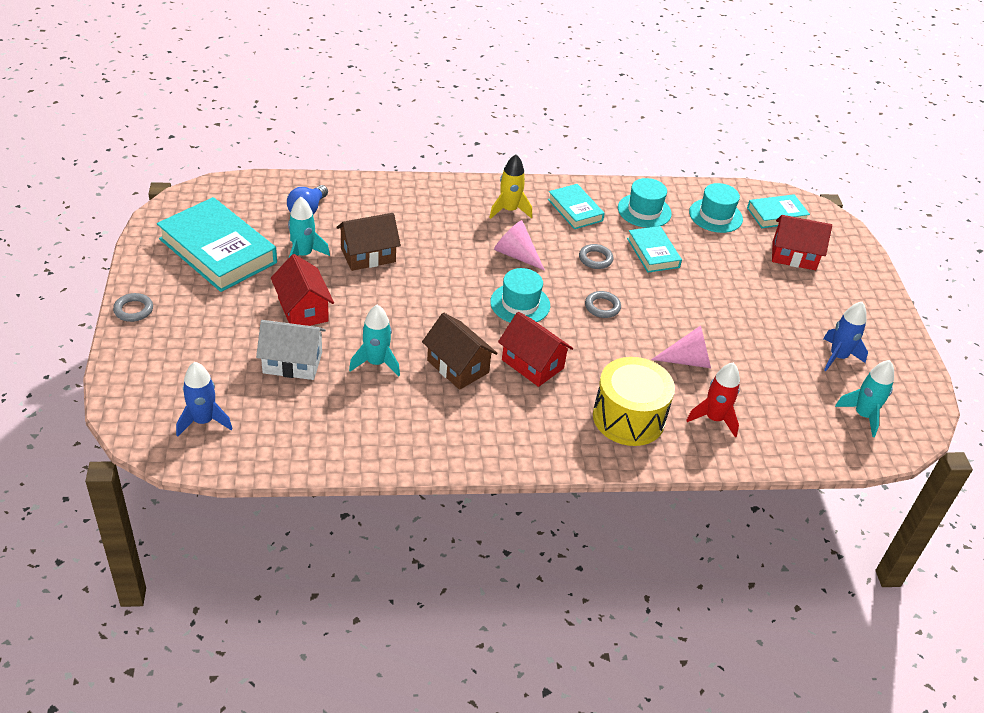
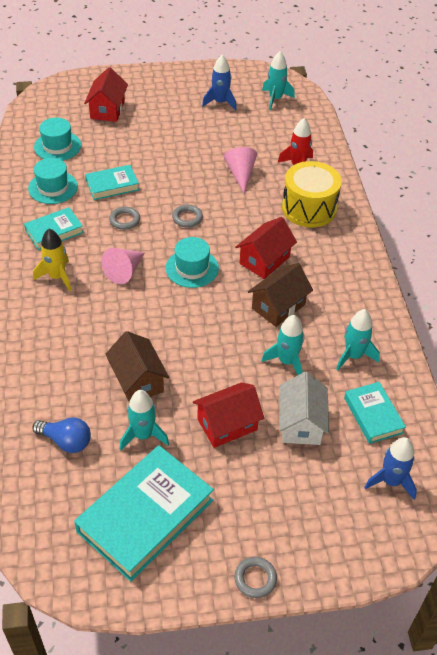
camera: 90 degrees left, 5 degrees up
turquoise book [747,194,810,228] -> turquoise book moved to [344,382,406,444]
none -> turquoise rocket [336,309,380,370]

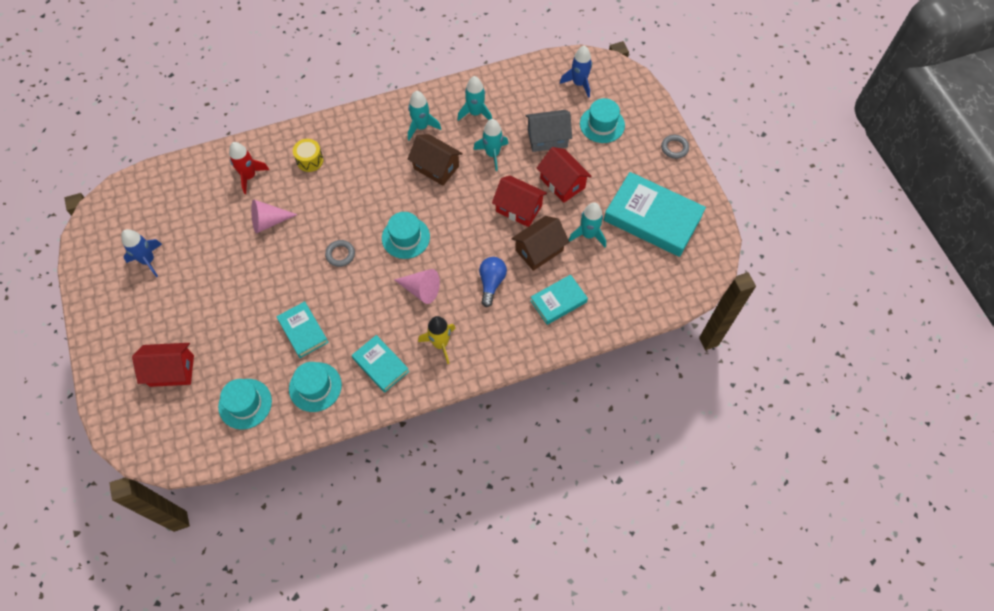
camera: 100 degrees left, 15 degrees up
blue light bulb [32,417,91,453] -> blue light bulb moved to [479,257,507,307]
grey ring [109,207,140,230] -> none
red house [235,217,297,279] -> red house moved to [492,176,547,227]
turquoise rocket [262,52,295,110] -> turquoise rocket moved to [408,91,441,140]
white house [279,372,329,445] -> grey house [525,110,572,152]
yellow drum [282,161,342,227] -> yellow drum [293,139,323,172], size x0.53
turquoise book [344,382,406,444] -> turquoise book moved to [530,274,588,325]
none -> turquoise hat [580,98,625,143]

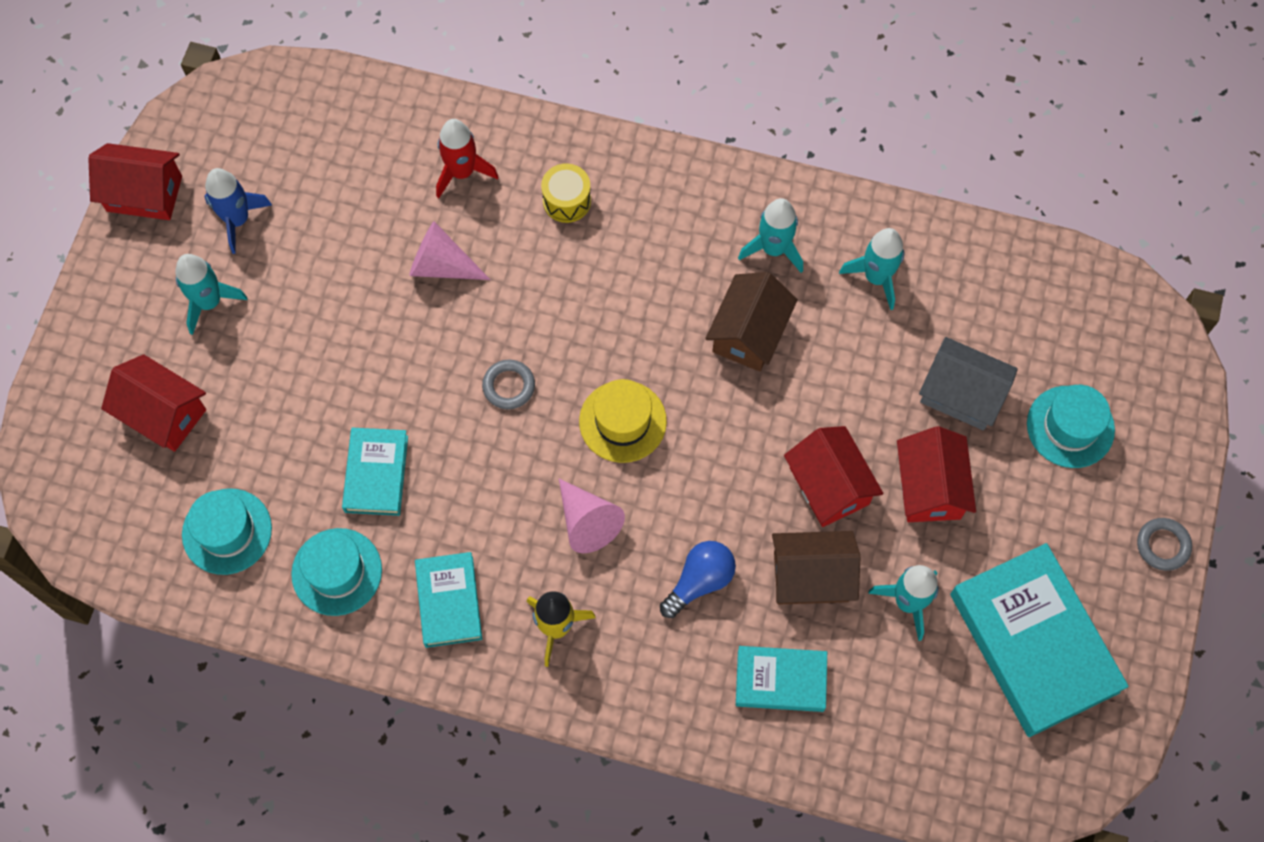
camera: 35 degrees right, 5 degrees up
turquoise hat [382,212,430,259] -> yellow hat [579,379,667,463]
brown house [408,134,463,186] -> brown house turned 45 degrees clockwise [705,272,798,371]
turquoise rocket [473,119,508,171] -> turquoise rocket moved to [175,254,248,335]
blue rocket [560,46,592,98] -> none
none -> red house [88,143,182,220]

